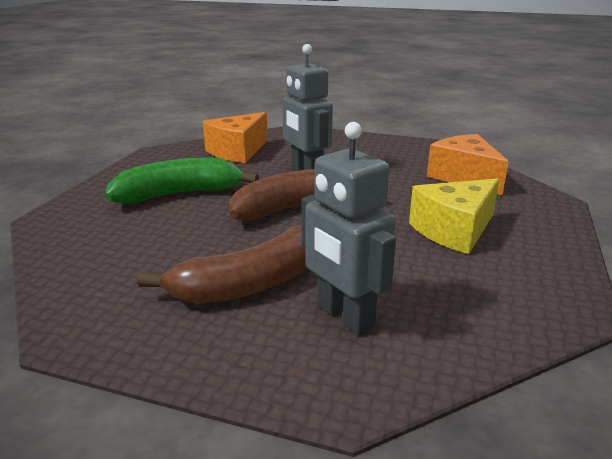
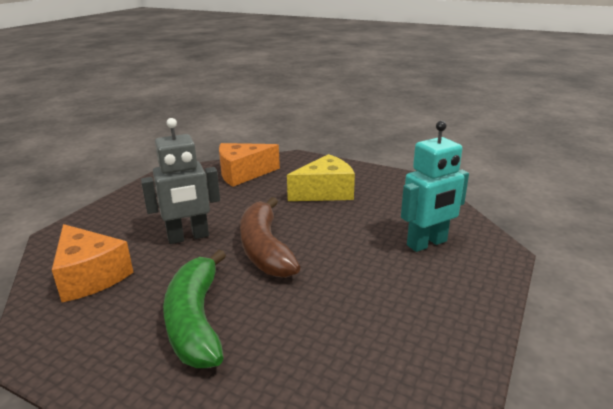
camera: 80 degrees left, 0 degrees up
brown banana [137,225,307,304] -> none
grey robot [301,122,396,335] -> turquoise robot [401,121,469,252]
yellow cheese [409,178,500,254] -> yellow cheese turned 90 degrees counterclockwise [287,154,355,201]

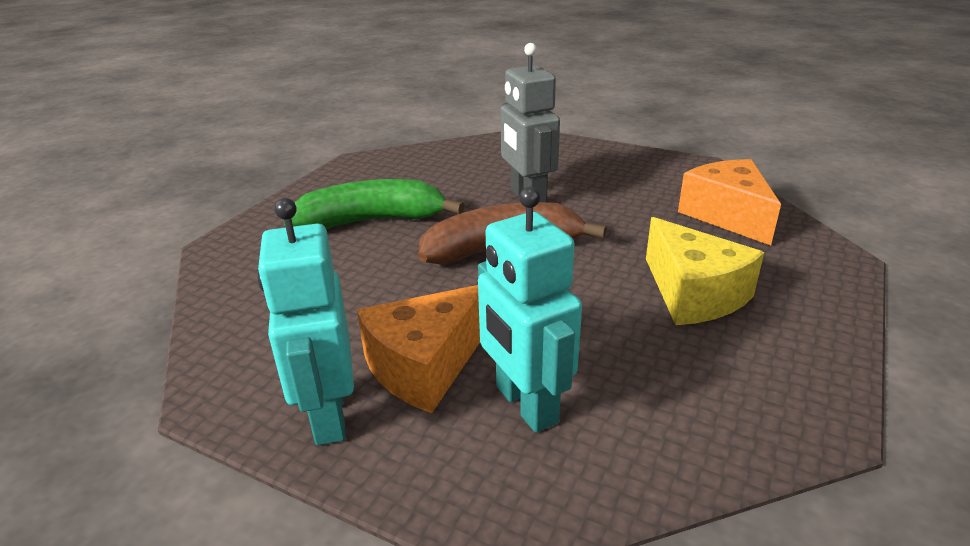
camera: 90 degrees right, 5 degrees up
orange cheese [52,224,133,302] -> orange cheese moved to [357,285,480,413]
none -> turquoise robot [257,198,354,445]

